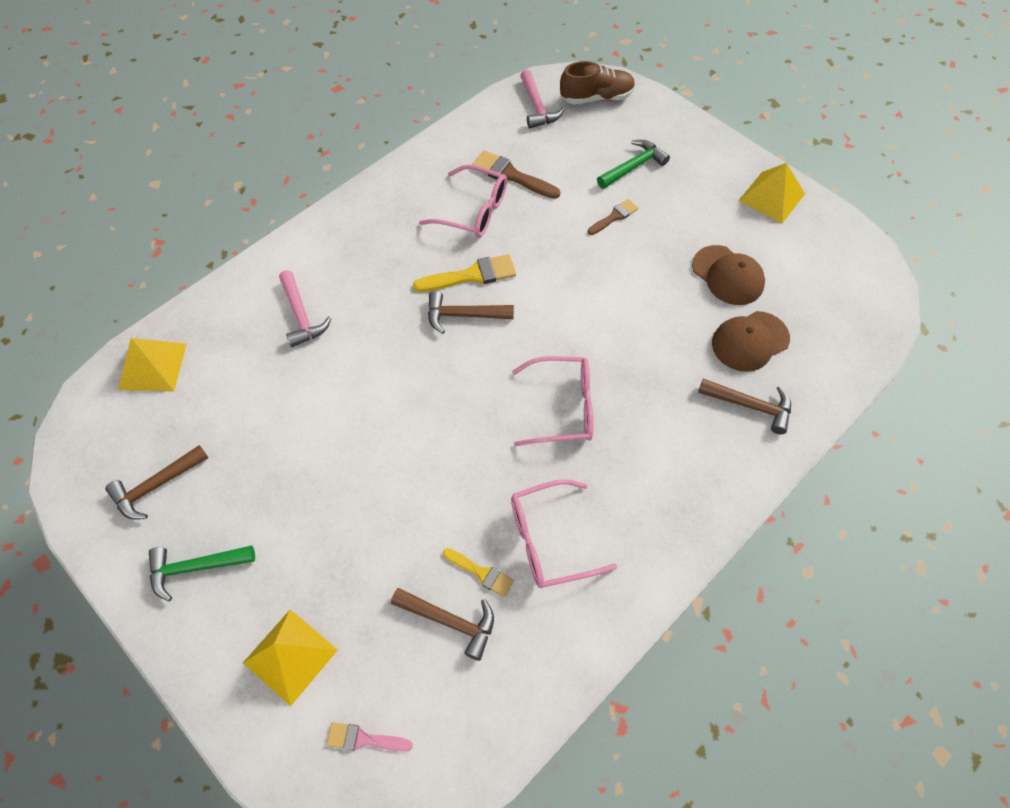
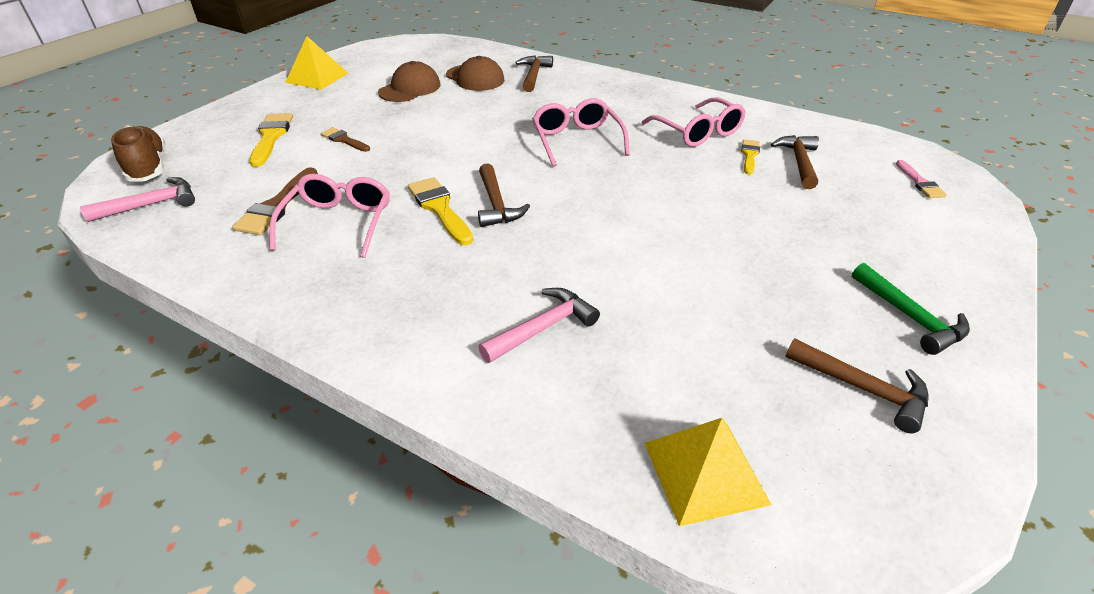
camera: 105 degrees left, 20 degrees down
yellow pyramid [243,610,338,706] -> none
green hammer [597,140,670,189] -> yellow brush [250,113,293,167]

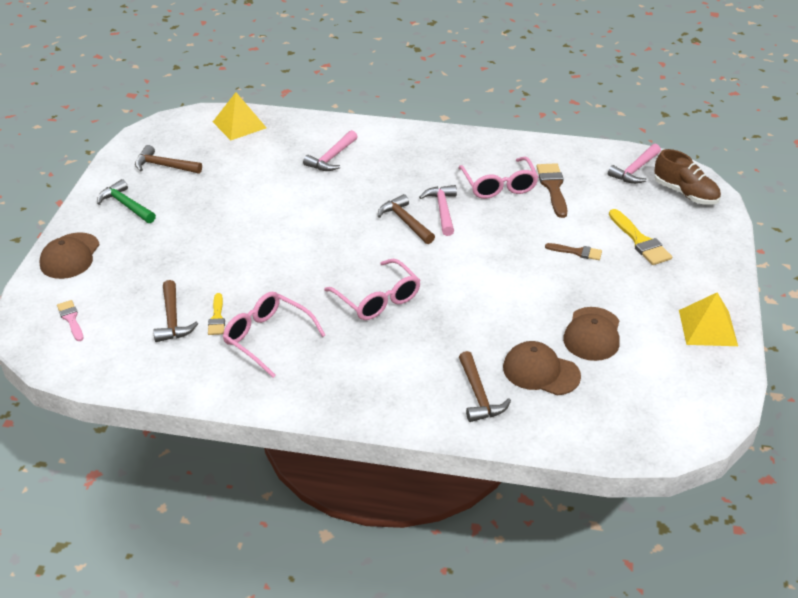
camera: 160 degrees right, 0 degrees up
yellow brush [408,177,473,245] -> pink hammer [419,185,457,236]
none -> brown cap [40,232,100,279]

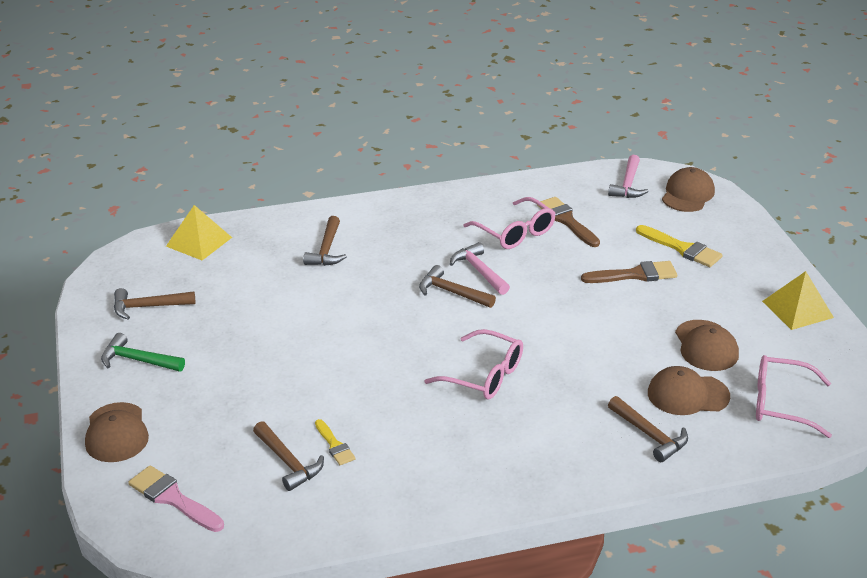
camera: 25 degrees left, 5 degrees down
pink brush [57,300,83,341] -> pink brush [128,465,224,532], size x1.62
pink glasses [223,292,325,378] -> pink glasses moved to [756,355,832,438]
pink hammer [303,130,358,171] -> brown hammer [303,216,347,266]
brown brush [545,243,602,260] -> brown brush [581,261,677,283], size x1.62
brown shoe [654,149,721,205] -> brown cap [662,167,715,212]

